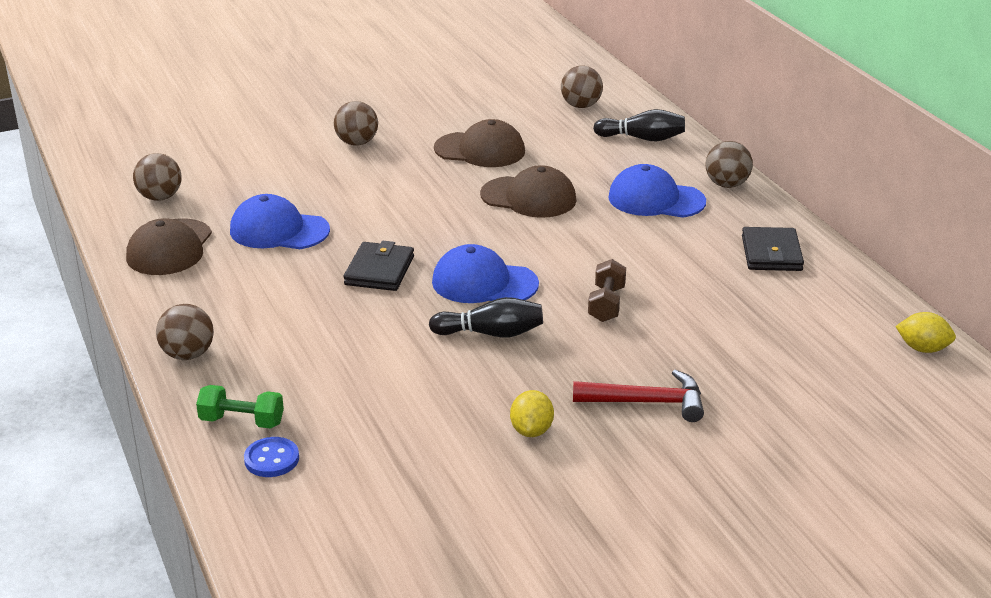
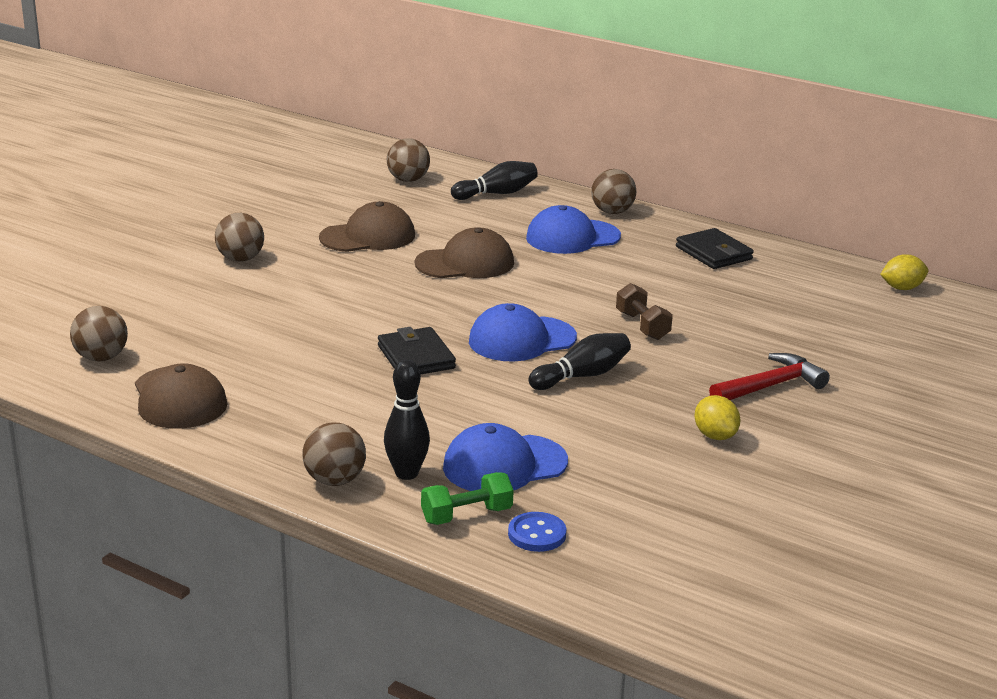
camera: 35 degrees left, 5 degrees down
blue cap [230,194,330,249] -> blue cap moved to [443,423,568,491]
none -> black bowling pin [384,359,430,480]

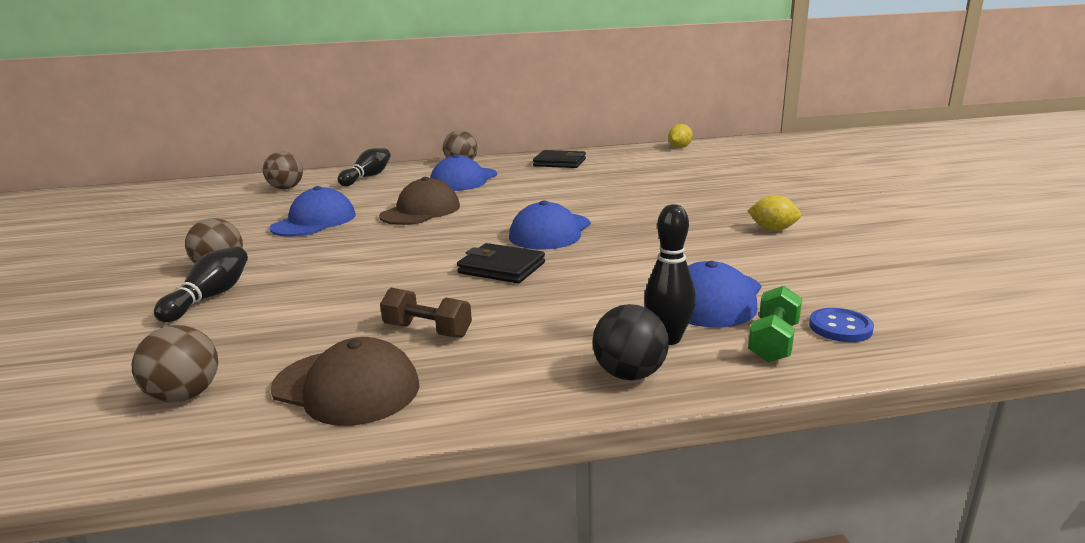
camera: 40 degrees left, 5 degrees down
brown ball [302,423,366,486] -> black ball [592,304,669,380]
brown cap [319,201,415,252] -> blue cap [269,186,356,237]
black bowling pin [528,333,631,390] -> black bowling pin moved to [154,246,248,323]
brown dumbbell [616,283,673,340] -> brown dumbbell moved to [380,288,472,338]
red hammer [709,353,830,400] -> none

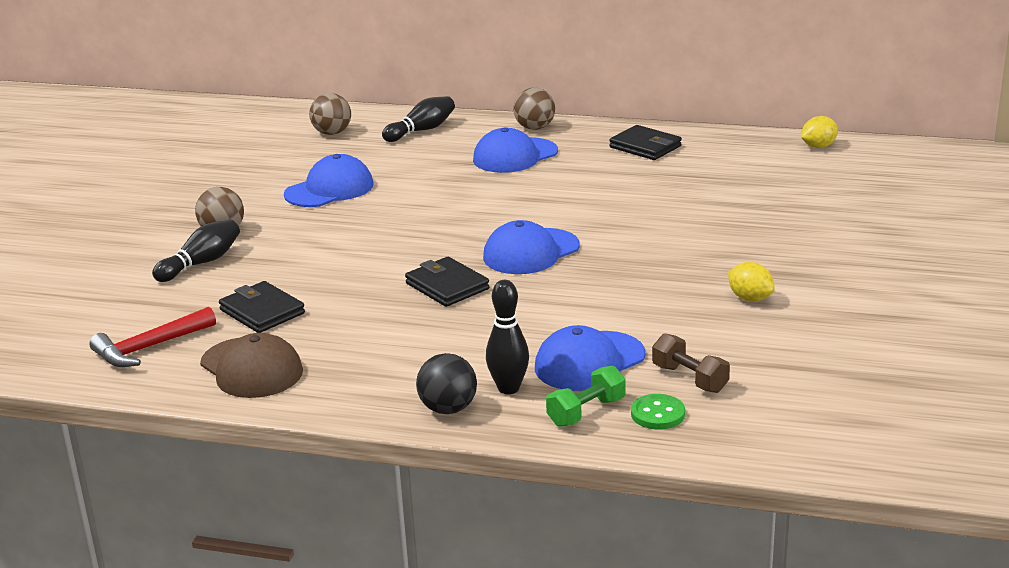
camera: 25 degrees right, 5 degrees up
brown ball [132,325,218,402] -> red hammer [89,307,216,367]
brown cap [379,177,460,225] -> none
brown dumbbell [380,288,472,338] -> brown dumbbell moved to [652,333,730,393]
blue button [809,308,874,342] -> green button [631,394,685,429]
none -> black wallet [219,281,305,333]

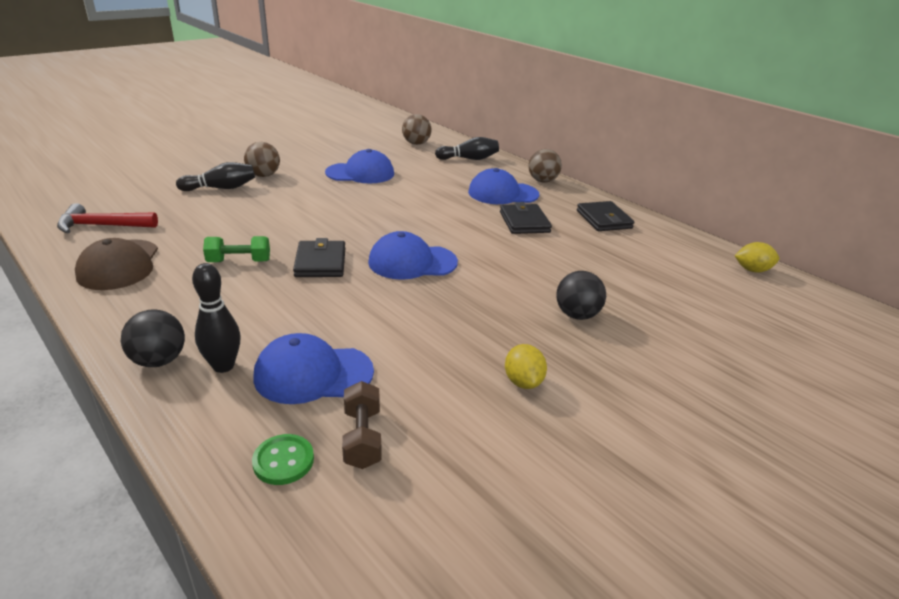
camera: 30 degrees right, 5 degrees up
black wallet [219,281,305,333] -> black wallet moved to [500,202,552,234]
green dumbbell [546,366,626,427] -> green dumbbell moved to [203,236,270,262]
none -> black ball [556,271,606,320]

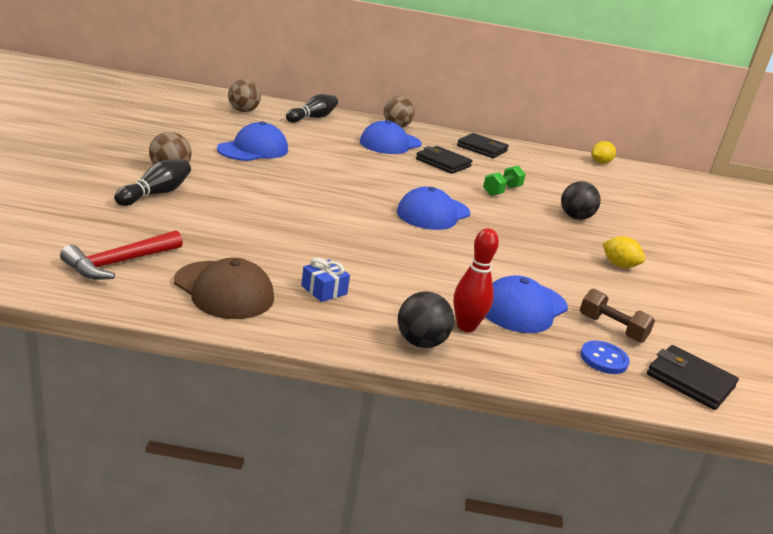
camera: 45 degrees left, 5 degrees down
black bowling pin [192,263,241,373] -> red bowling pin [454,228,499,332]
green dumbbell [203,236,270,262] -> green dumbbell moved to [483,165,526,196]
green button [252,434,314,485] -> blue button [580,341,630,374]
black wallet [293,238,345,277] -> black wallet moved to [647,345,739,410]
none -> blue gift [301,257,350,302]

